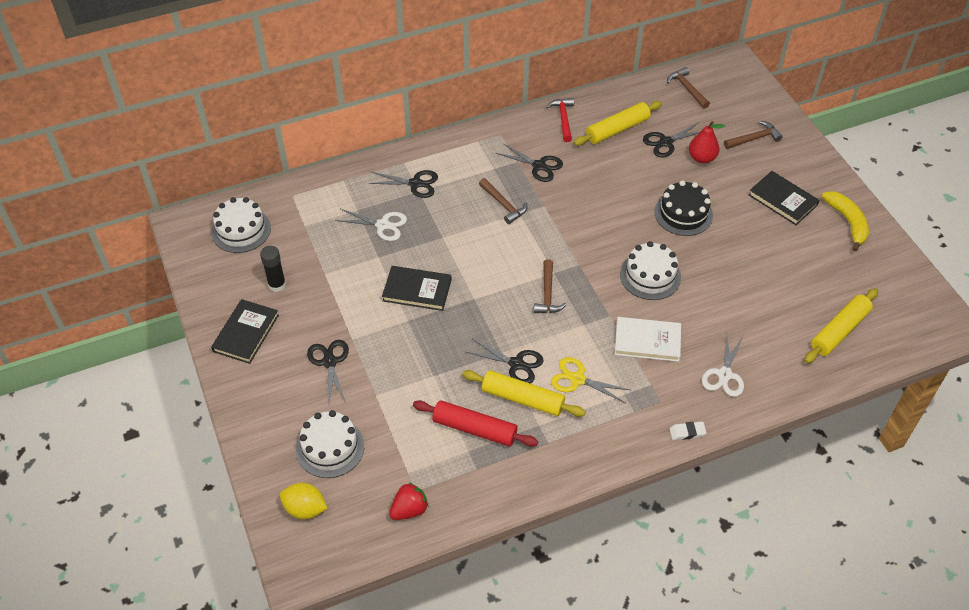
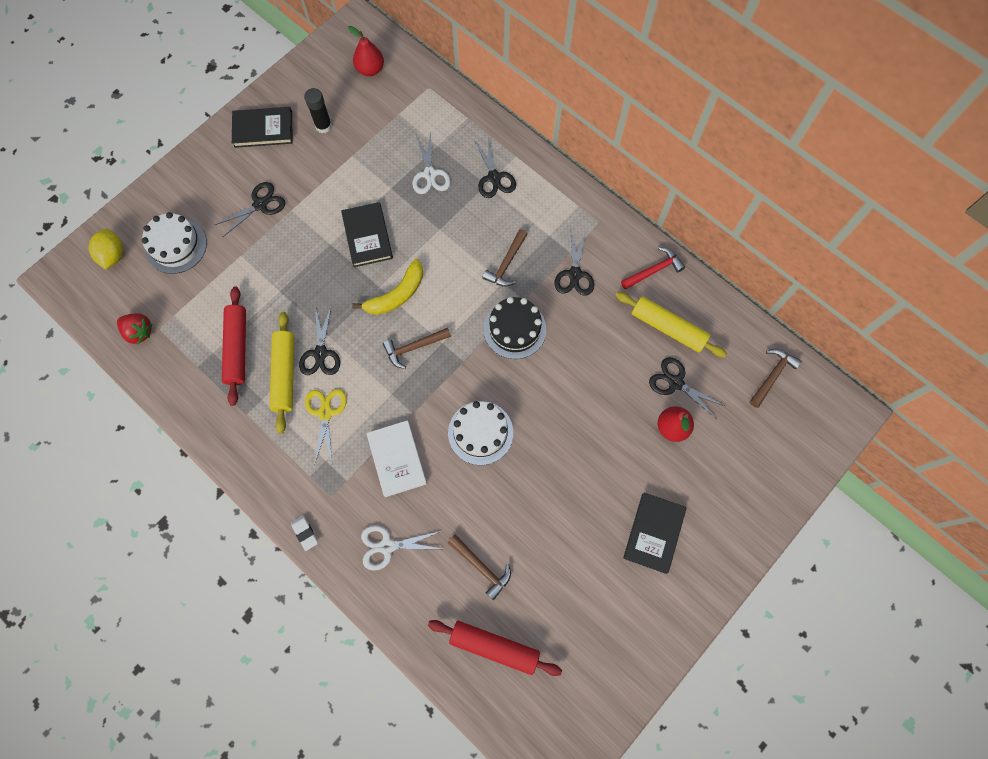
camera: 65 degrees right, 20 degrees up
white cake [211,197,271,253] -> red pear [348,26,384,76]
black cake [654,181,713,236] -> black cake moved to [484,297,546,359]
brown hammer [724,121,783,149] -> brown hammer moved to [448,535,511,600]
yellow rolling pin [804,288,878,364] -> red rolling pin [428,620,562,676]
yellow banana [822,191,869,252] -> yellow banana moved to [352,259,423,315]

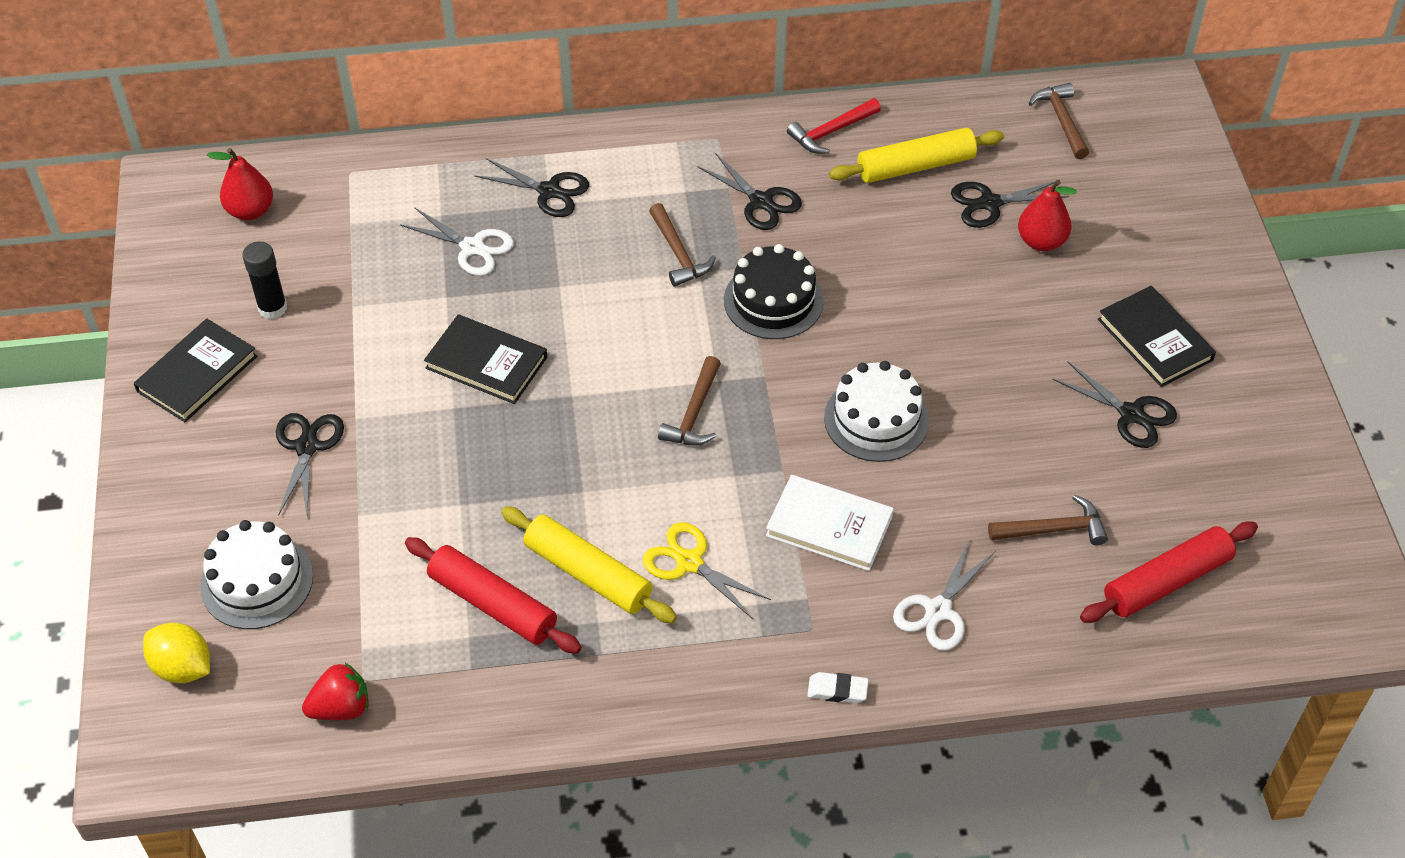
camera: 50 degrees left, 20 degrees down
black scissors [299,304,340,375] -> black scissors moved to [1052,361,1177,448]
yellow banana [352,259,423,315] -> none
red hammer [621,247,685,290] -> red hammer turned 135 degrees counterclockwise [787,98,881,154]

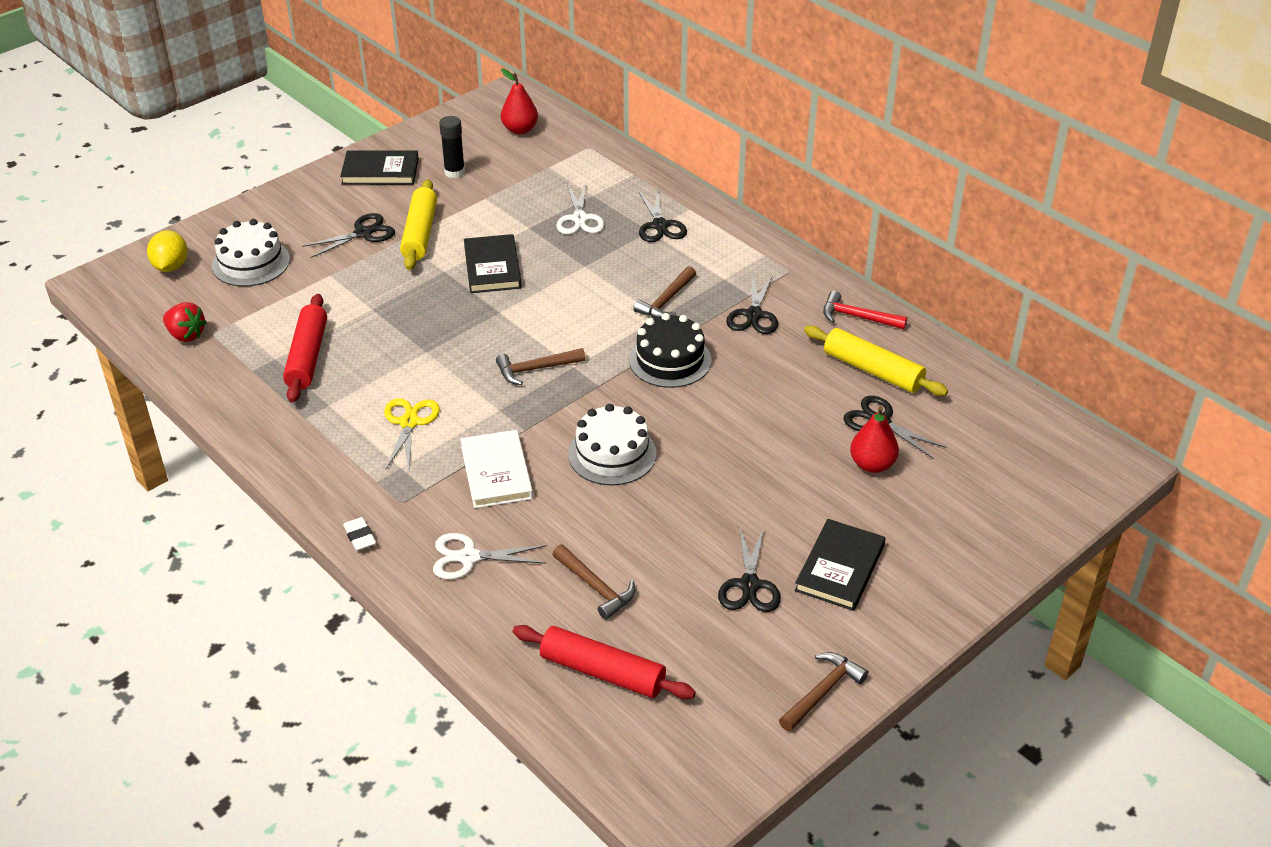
camera: 55 degrees right, 10 degrees down
yellow rolling pin [501,506,677,623] -> yellow rolling pin moved to [400,179,437,270]
brown hammer [1029,83,1089,159] -> brown hammer moved to [779,652,869,732]

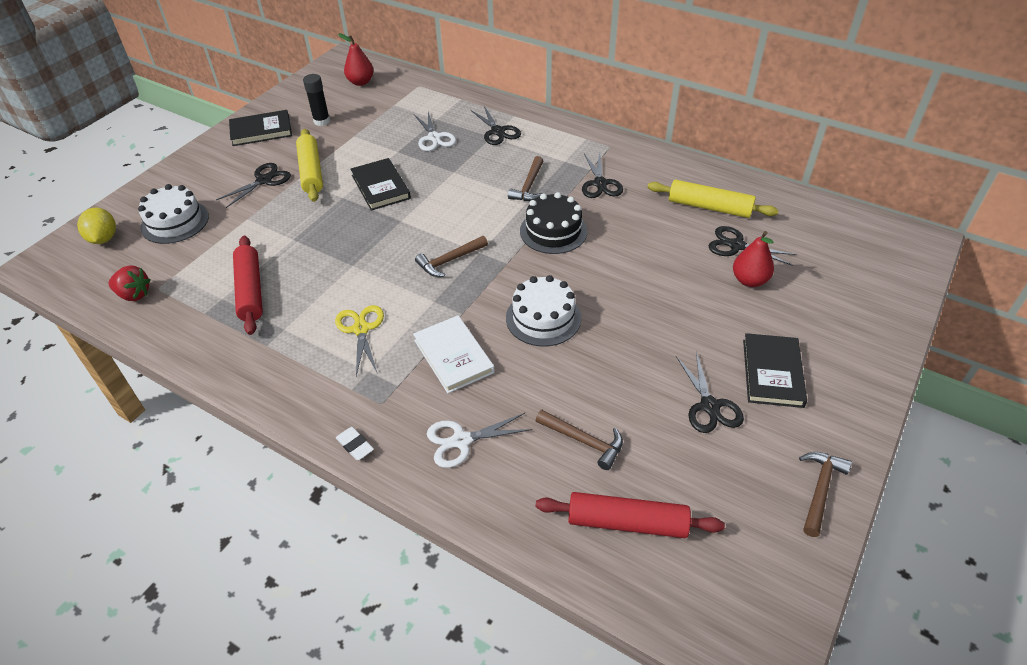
camera: 15 degrees left, 5 degrees up
red hammer [823,291,907,329] -> none

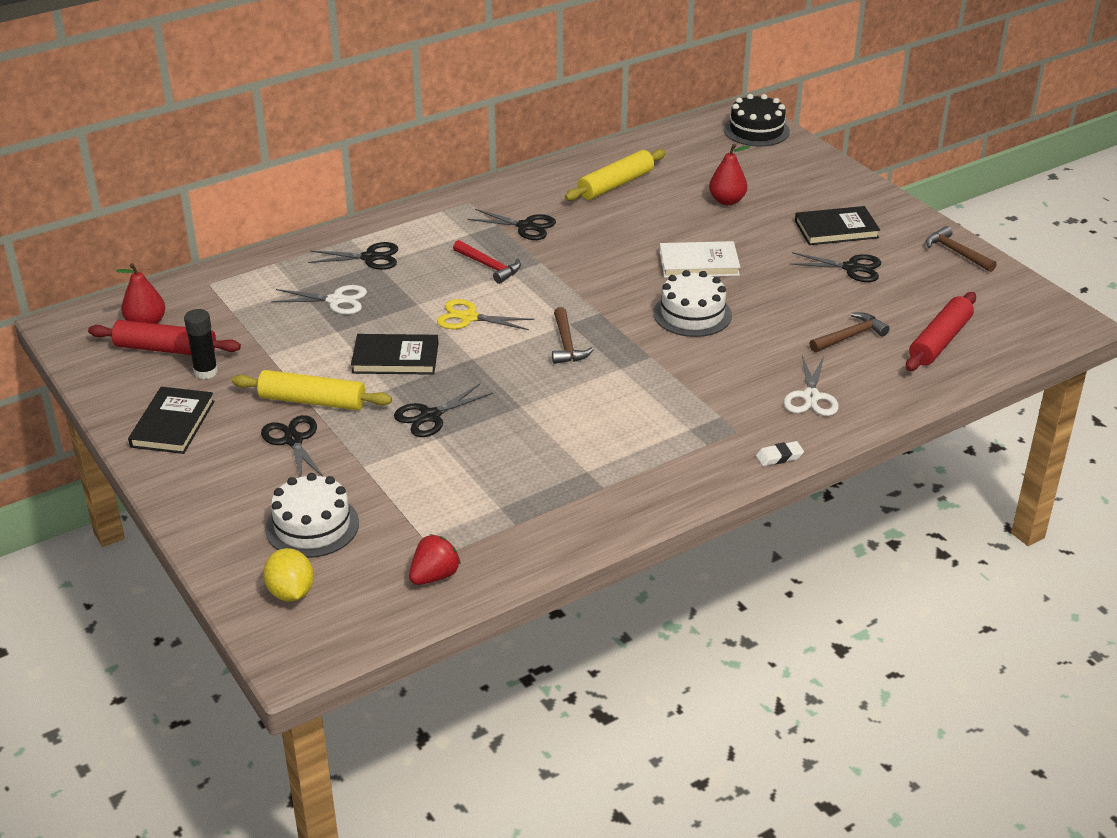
camera: 65 degrees left, 10 degrees down
yellow lemon [77,208,116,244] -> yellow lemon turned 60 degrees clockwise [263,548,314,602]
red rolling pin [233,236,263,335] -> red rolling pin moved to [88,320,241,355]
yellow scissors [335,305,384,376] -> yellow scissors moved to [437,299,534,330]
white book [413,315,495,393] -> white book moved to [659,241,740,278]
brown hammer [508,156,543,201] -> red hammer [453,240,521,284]
black cake [520,192,587,254] -> black cake moved to [724,94,790,147]
black scissors [709,226,797,266] -> black scissors moved to [394,384,493,437]
black book [743,333,807,408] -> black book turned 45 degrees counterclockwise [795,206,880,245]

